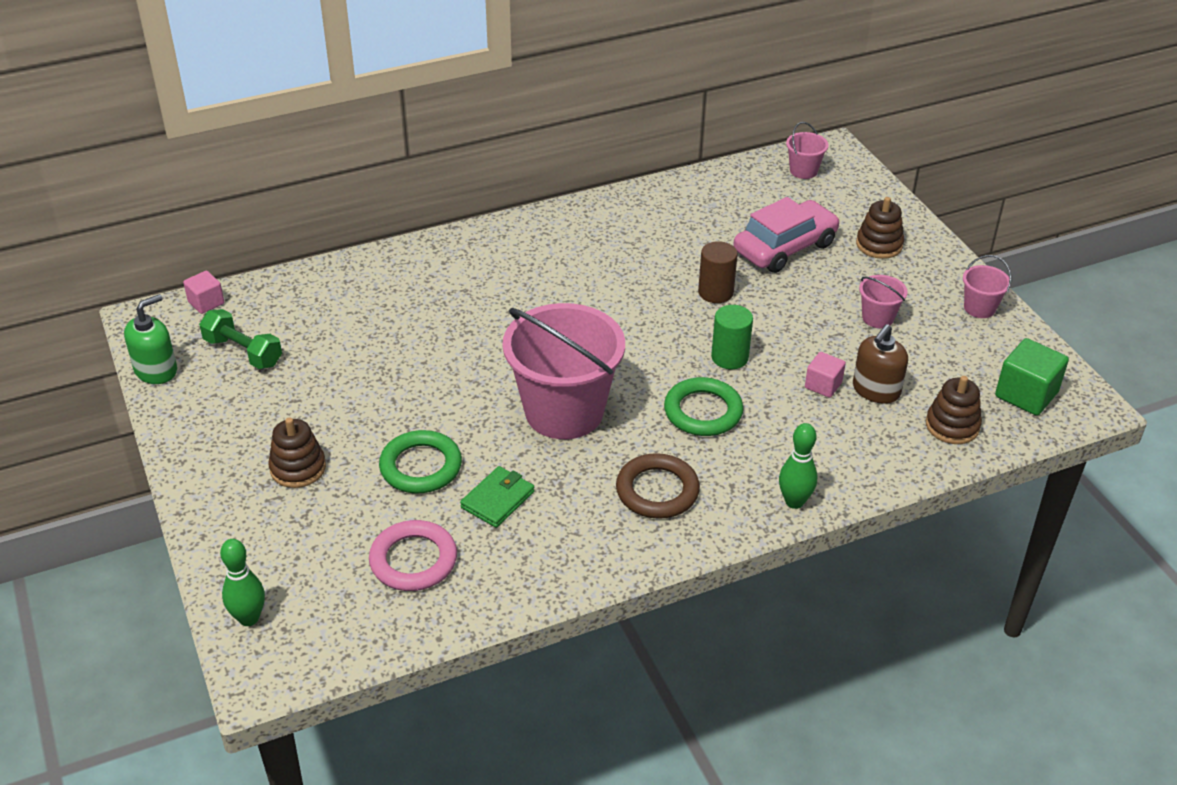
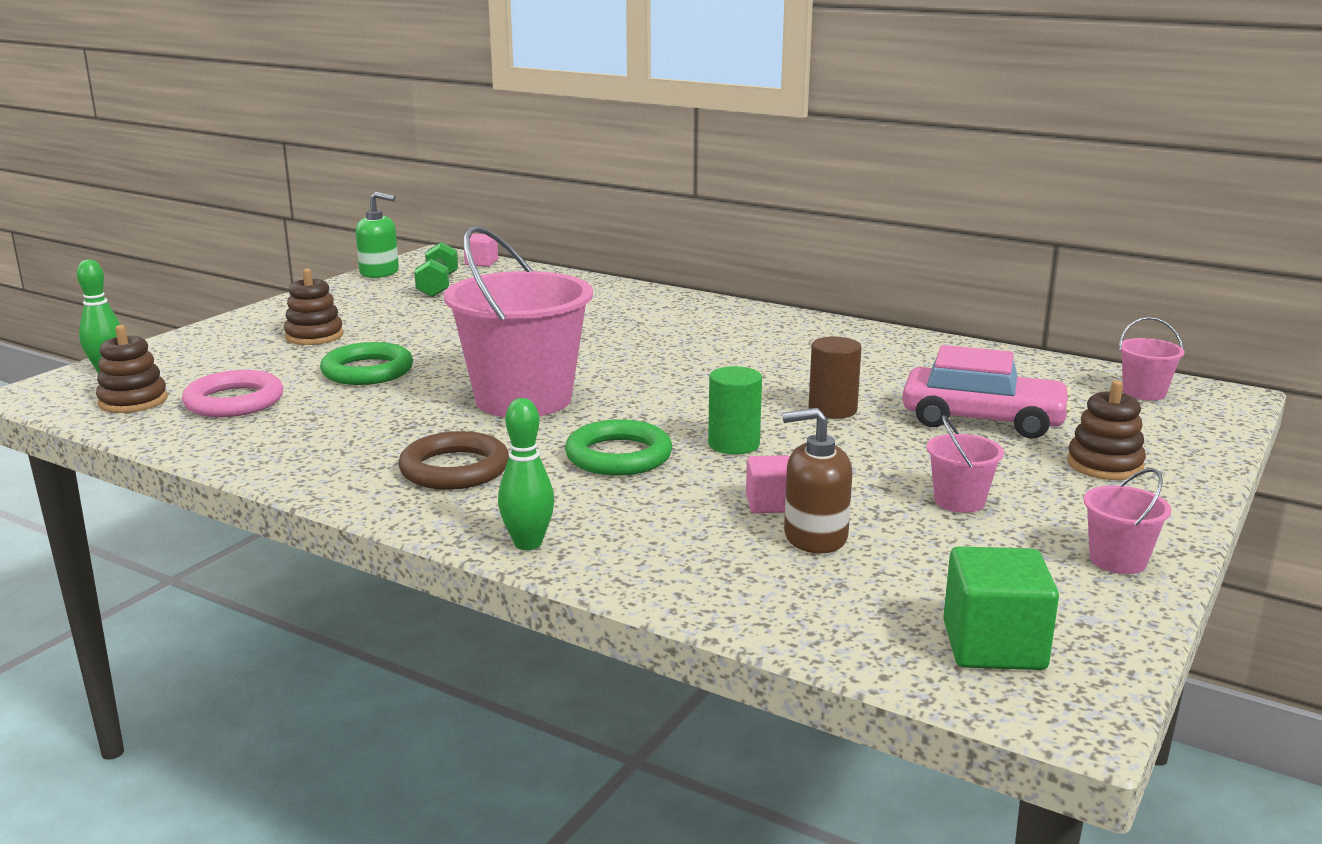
camera: 55 degrees right, 20 degrees down
green wallet [460,466,534,528] -> none
brown stacking toy [926,376,982,444] -> brown stacking toy moved to [96,325,168,413]

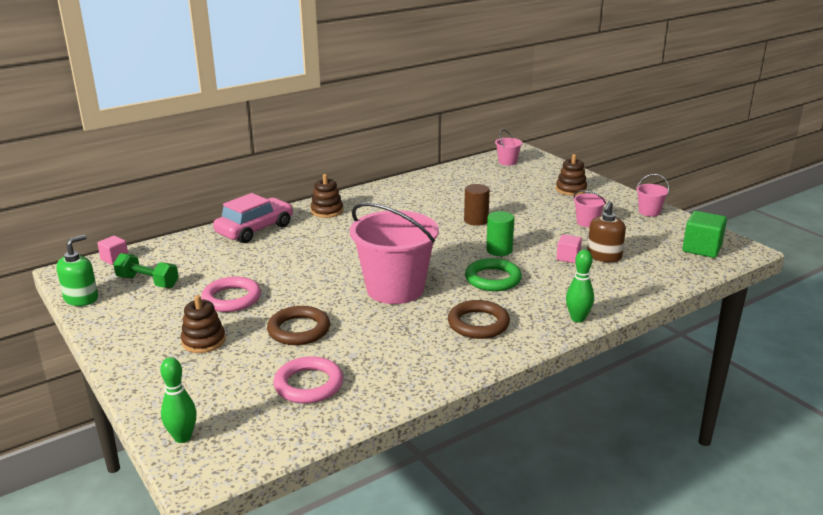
camera: 65 degrees left, 5 degrees up
brown stacking toy [96,325,168,413] -> brown stacking toy moved to [311,174,343,218]
green ring [320,342,413,385] -> brown ring [267,306,330,345]
pink car [902,345,1071,439] -> pink car moved to [213,193,293,243]
none -> pink ring [201,277,261,312]

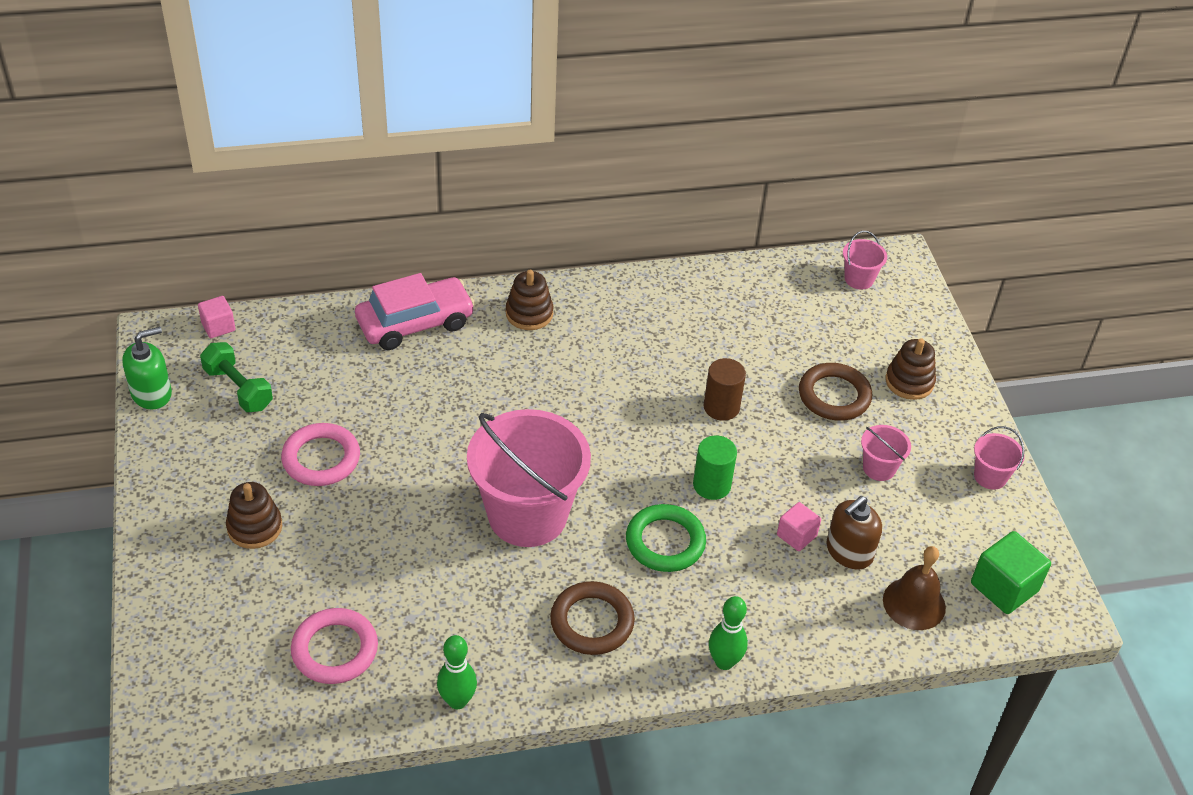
camera: 20 degrees right, 20 degrees up
green bowling pin [160,357,197,443] -> green bowling pin moved to [437,635,477,709]
brown ring [267,306,330,345] -> brown ring moved to [799,363,872,421]
none -> brown bell [883,546,946,630]

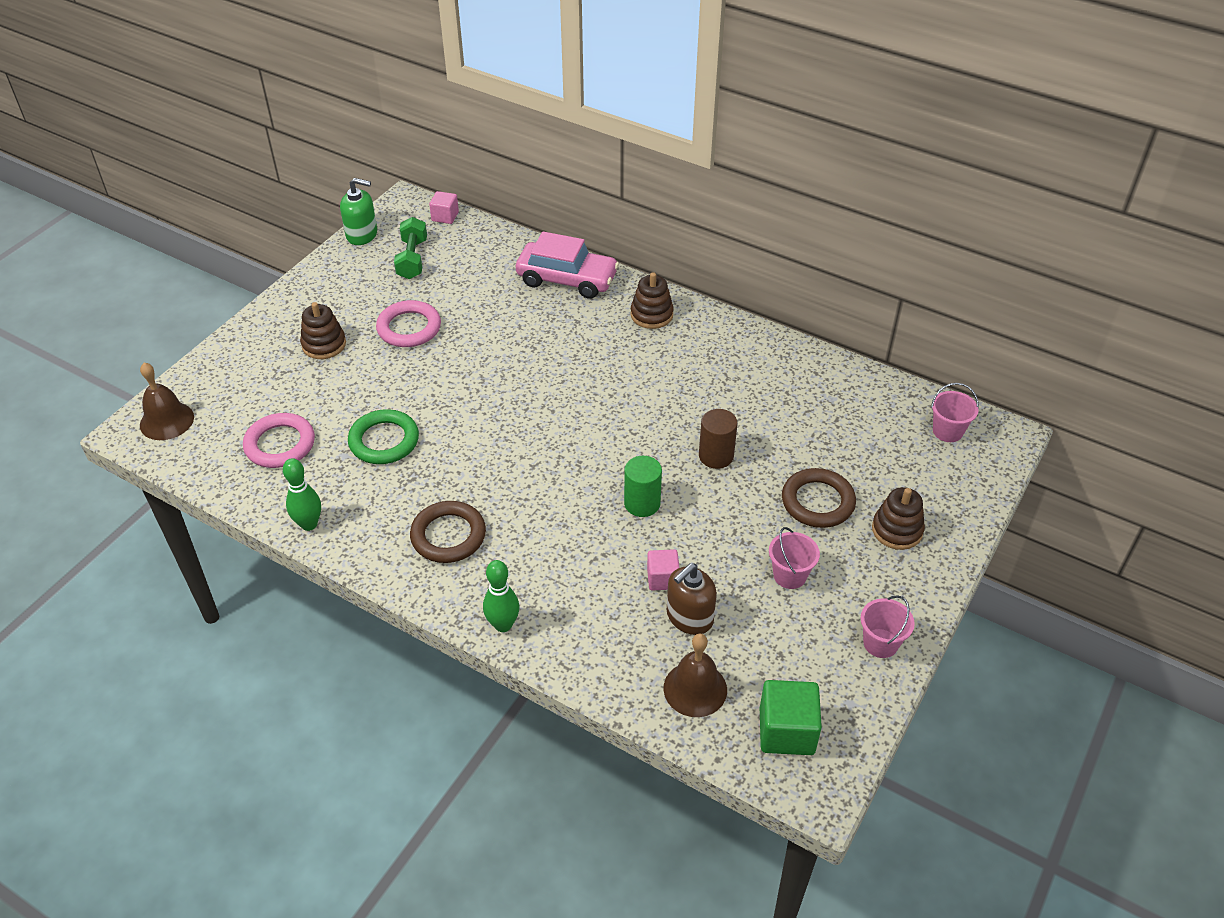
camera: 45 degrees right, 0 degrees up
pink bucket [467,409,591,547] -> none
green ring [626,504,706,572] -> green ring moved to [348,409,419,464]
brown soap dispenser [827,496,882,570] -> brown soap dispenser turned 45 degrees counterclockwise [667,563,717,635]
none -> brown bell [140,362,194,440]

